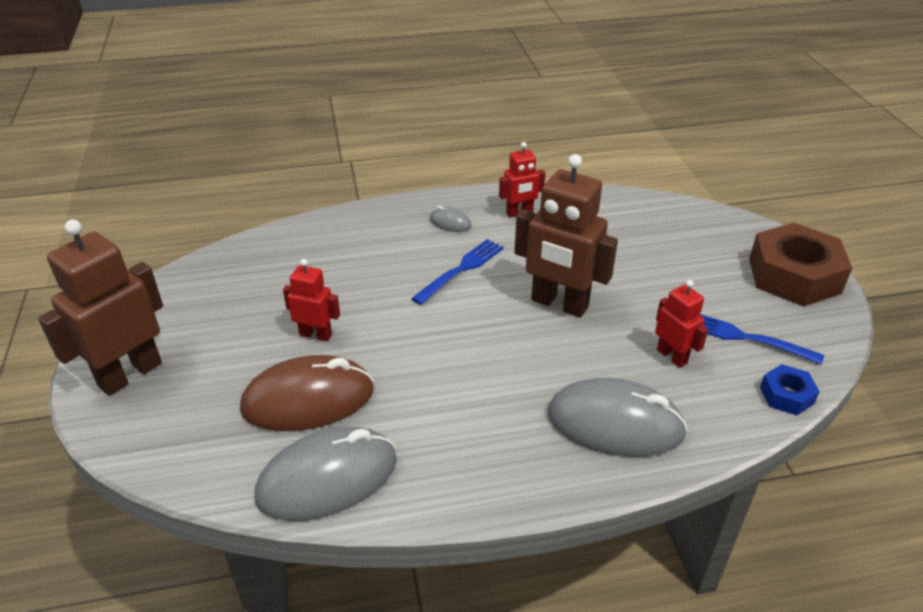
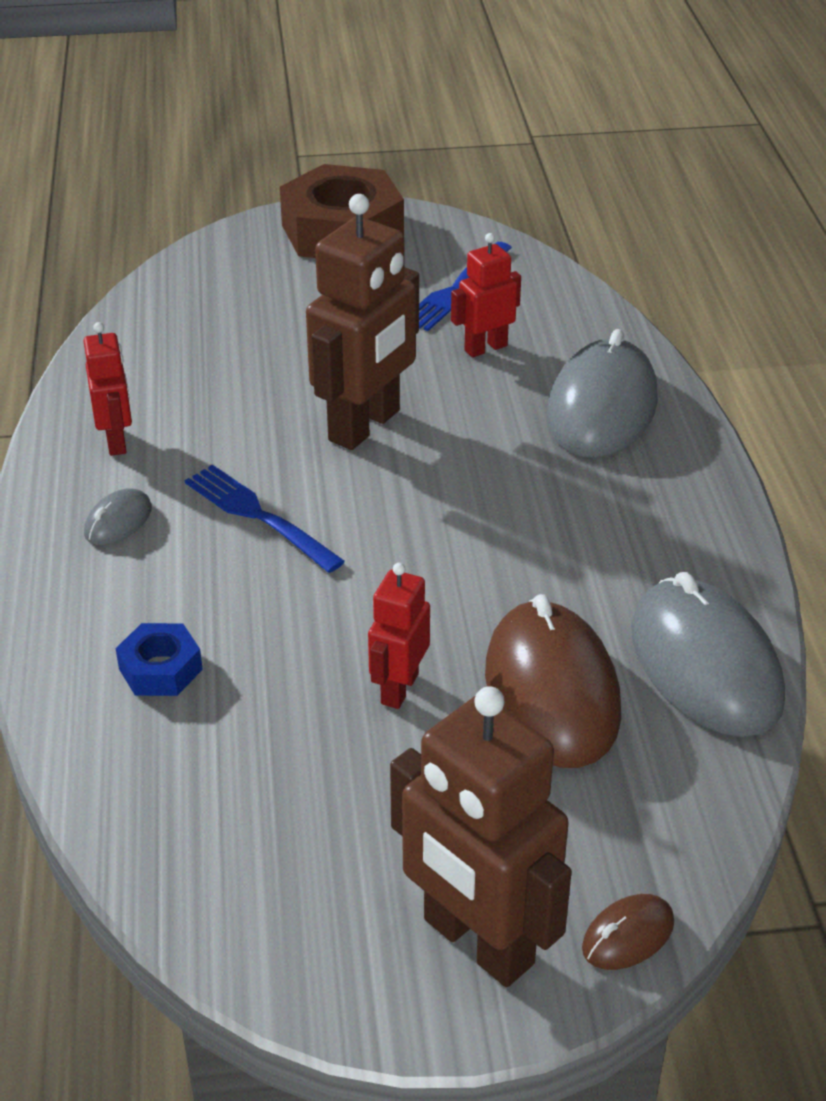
camera: 85 degrees left, 0 degrees up
blue nut [760,364,820,415] -> blue nut moved to [115,623,203,696]
none -> brown mouse [582,894,674,970]

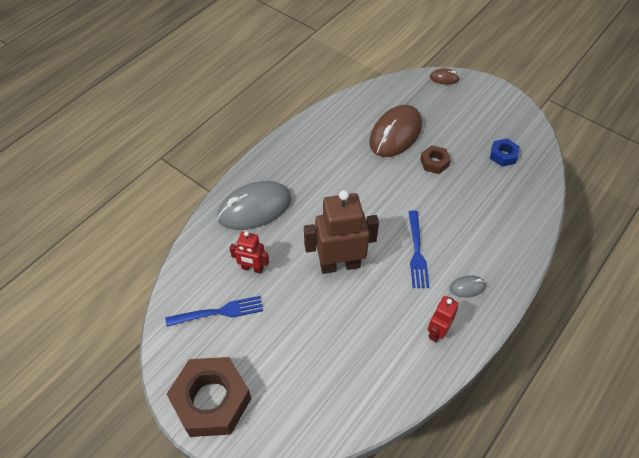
camera: 135 degrees left, 15 degrees up
blue nut [115,623,203,696] -> blue nut moved to [490,138,520,167]
red robot [368,563,430,709] -> brown nut [420,145,451,174]
brown robot [390,687,572,987] -> none
grey mouse [631,572,785,737] -> none

